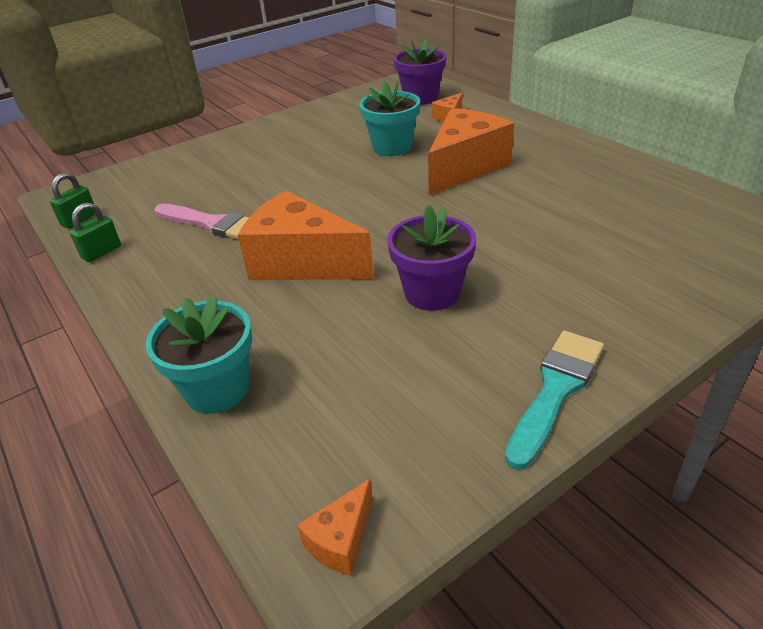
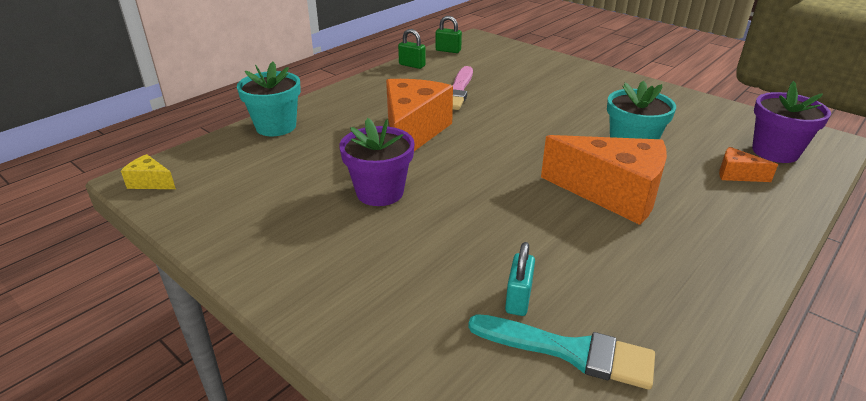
camera: 75 degrees right, 5 degrees down
orange cheese [297,479,373,576] -> yellow cheese [121,154,176,189]
turquoise brush [505,331,604,469] -> turquoise brush moved to [468,314,655,390]
none -> turquoise padlock [505,242,535,316]

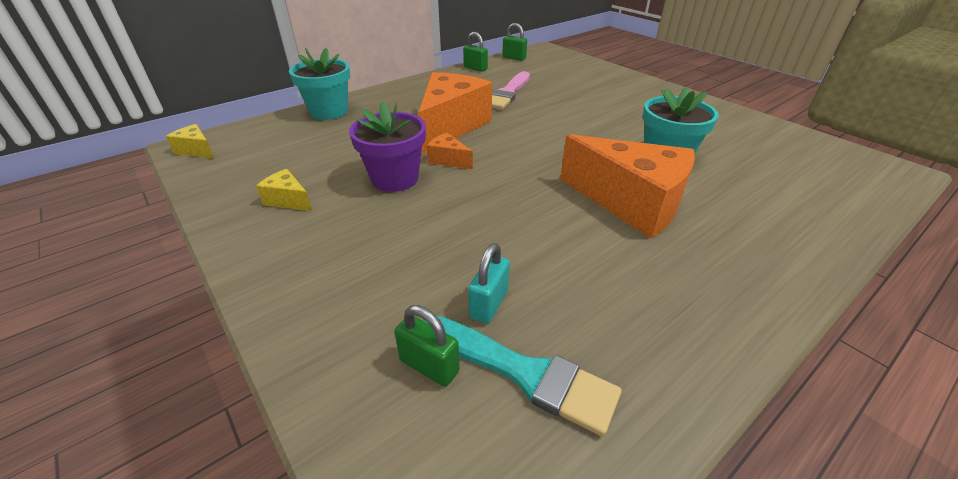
camera: 10 degrees right, 5 degrees up
orange cheese [719,147,778,182] -> orange cheese moved to [426,133,473,169]
purple flower pot [752,81,831,163] -> none
none -> yellow cheese [256,169,312,211]
none -> green padlock [394,305,460,387]

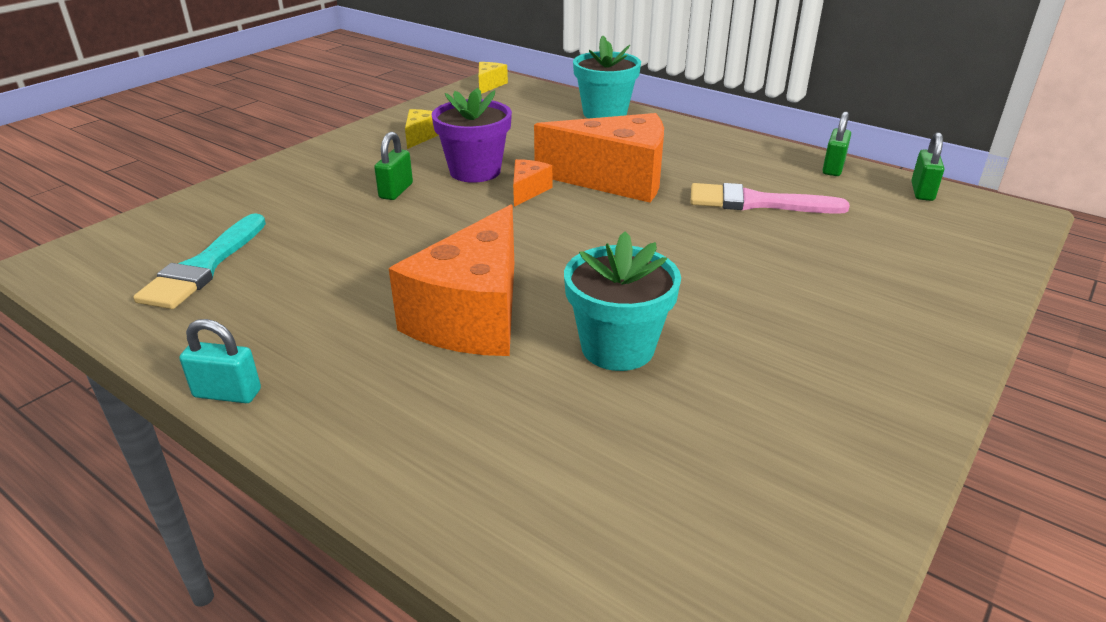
camera: 75 degrees right, 5 degrees down
green padlock [394,305,460,387] -> green padlock moved to [374,132,413,200]
turquoise padlock [468,243,510,324] -> turquoise padlock moved to [179,319,261,403]

